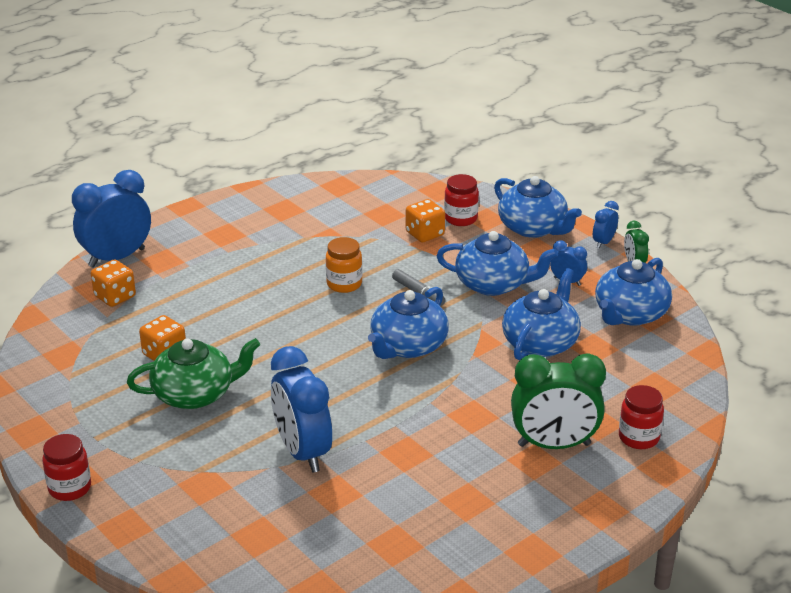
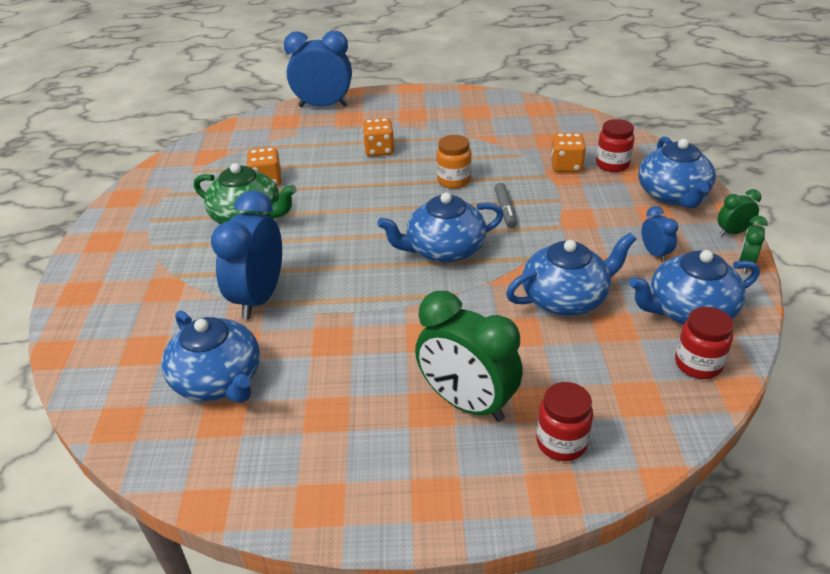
camera: 40 degrees right, 5 degrees up
red jar [42,434,91,501] -> red jar moved to [675,307,734,379]
orange dice [91,259,136,307] -> orange dice moved to [362,118,395,157]
blue teapot [437,231,558,296] -> blue teapot moved to [161,310,260,403]
blue clock [593,201,619,248] -> green clock [718,189,761,236]

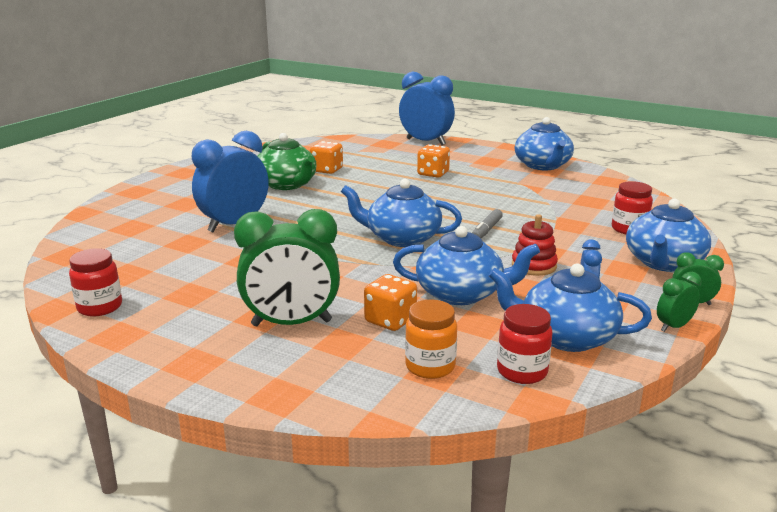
camera: 30 degrees right, 15 degrees down
blue teapot [161,310,260,403] -> blue teapot moved to [515,117,574,170]
green clock [415,291,523,422] -> green clock turned 75 degrees counterclockwise [234,209,340,326]
orange jar [436,135,472,189] -> orange jar moved to [405,300,457,379]
red jar [536,382,593,461] -> red jar moved to [69,248,122,316]
orange dice [551,133,586,172] -> orange dice moved to [364,274,417,331]
none -> red stacking toy [512,214,558,276]

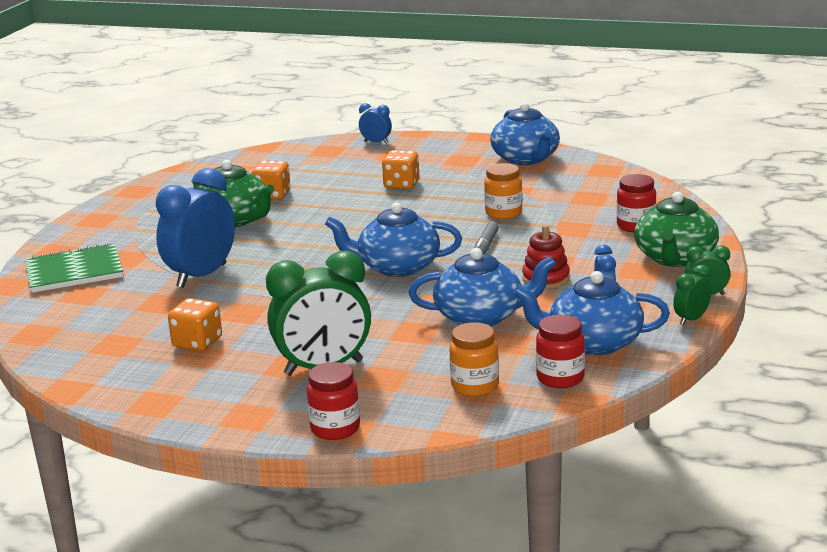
camera: 10 degrees left, 0 degrees up
red jar [69,248,122,316] -> red jar moved to [307,362,360,440]
orange dice [364,274,417,331] -> orange dice moved to [168,298,222,351]
blue clock [399,72,455,145] -> blue clock [359,103,392,144], size x0.47
blue teapot [626,199,711,272] -> green teapot [634,192,719,267]
none -> green notebook [25,243,123,293]
none -> orange jar [484,163,523,220]

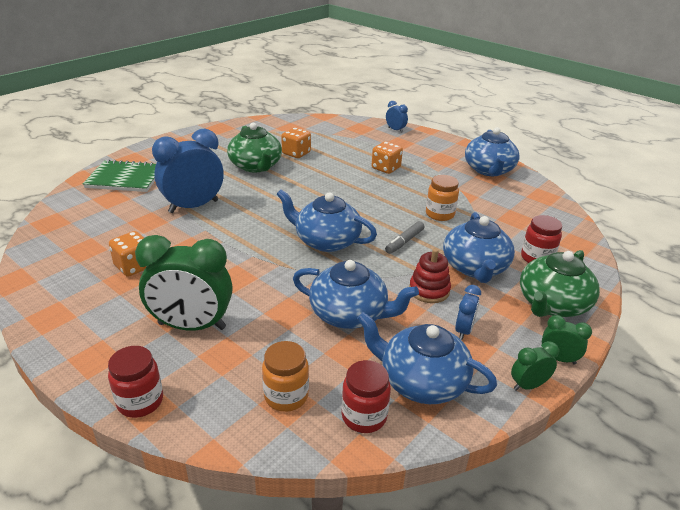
camera: 20 degrees right, 10 degrees up
none -> blue teapot [443,212,515,283]

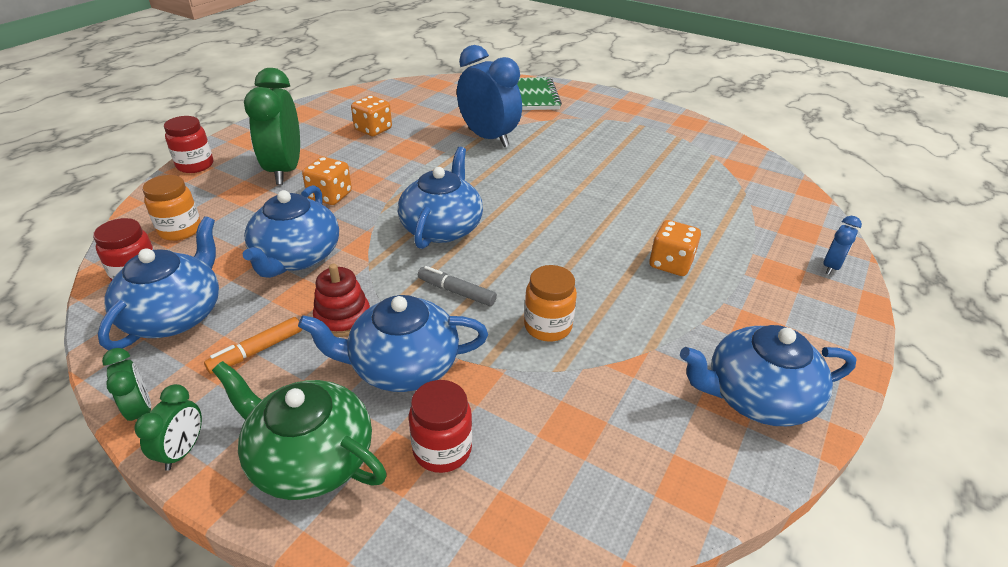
camera: 80 degrees right, 5 degrees up
green teapot [227,123,282,172] -> none
orange dice [281,127,311,158] -> orange dice moved to [302,157,352,205]
blue clock [455,285,481,340] -> orange marker [204,317,302,374]

